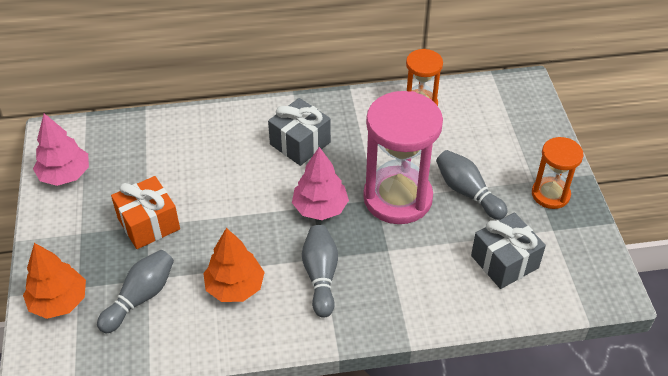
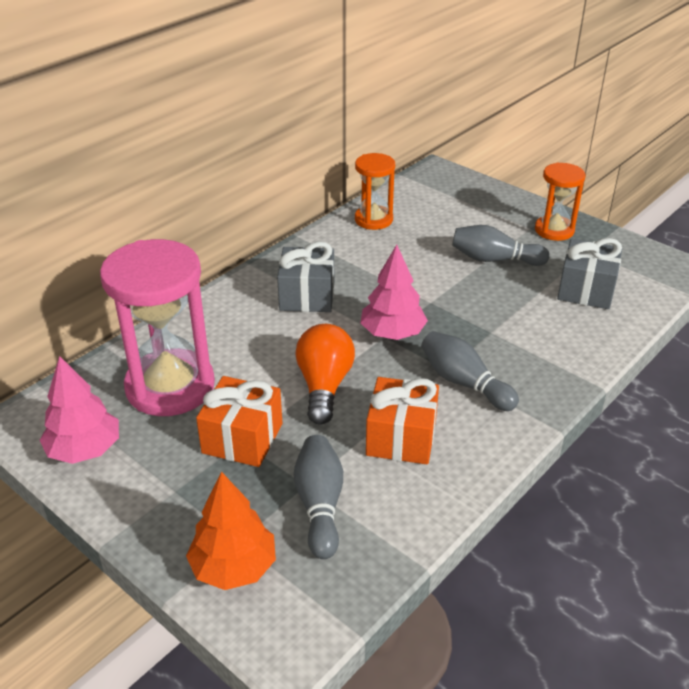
camera: 40 degrees left, 10 degrees down
orange tree [203,228,265,302] -> orange gift [366,377,439,464]
pink hourglass [363,91,443,224] -> pink hourglass moved to [100,239,215,416]
none -> orange light bulb [295,324,355,425]

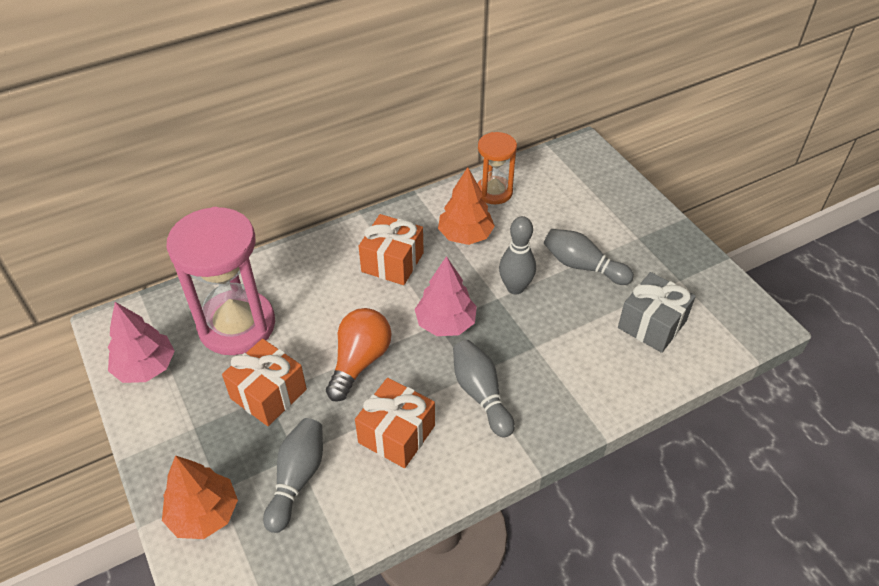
camera: 20 degrees right, 10 degrees up
grey gift [277,241,334,312] -> orange gift [359,214,424,285]
orange hourglass [535,163,585,241] -> none
none -> orange tree [438,167,495,245]
none -> grey bowling pin [499,216,536,294]

